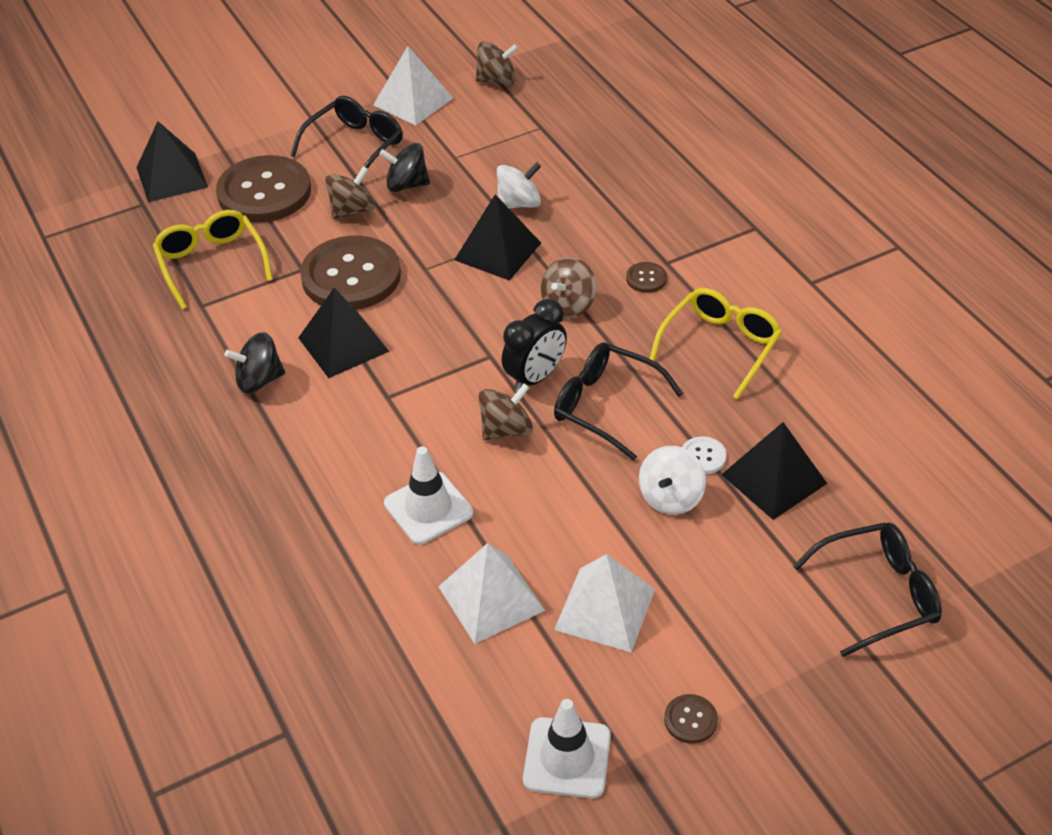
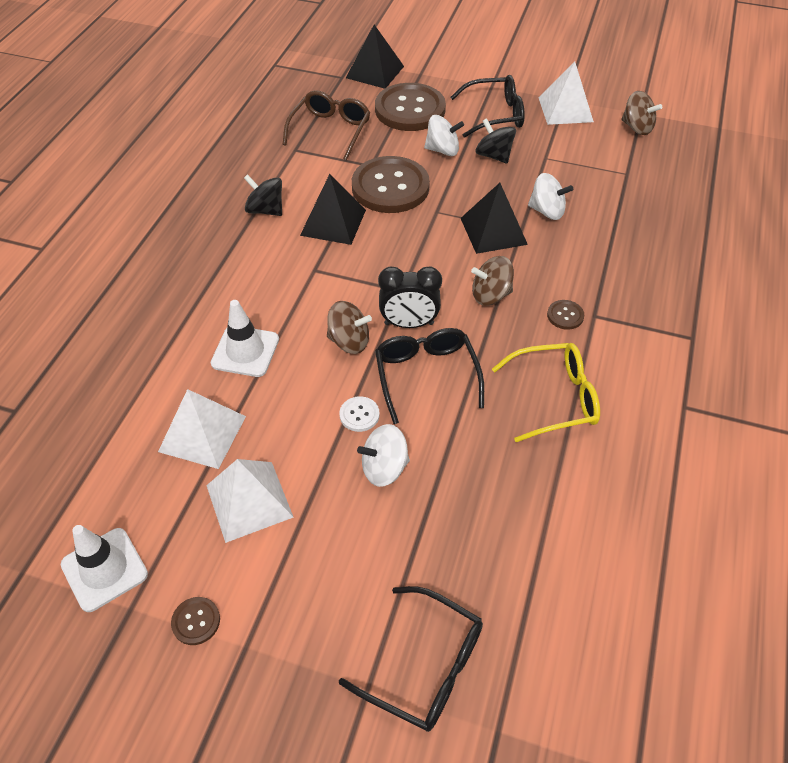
camera: 45 degrees right, 5 degrees up
yellow glasses [153,210,273,309] -> brown glasses [282,90,370,160]
brown spinning top [325,166,375,219] -> white spinning top [424,115,464,156]
white button [682,437,727,474] -> white button moved to [339,396,380,432]
black pyramid [721,422,827,520] -> none

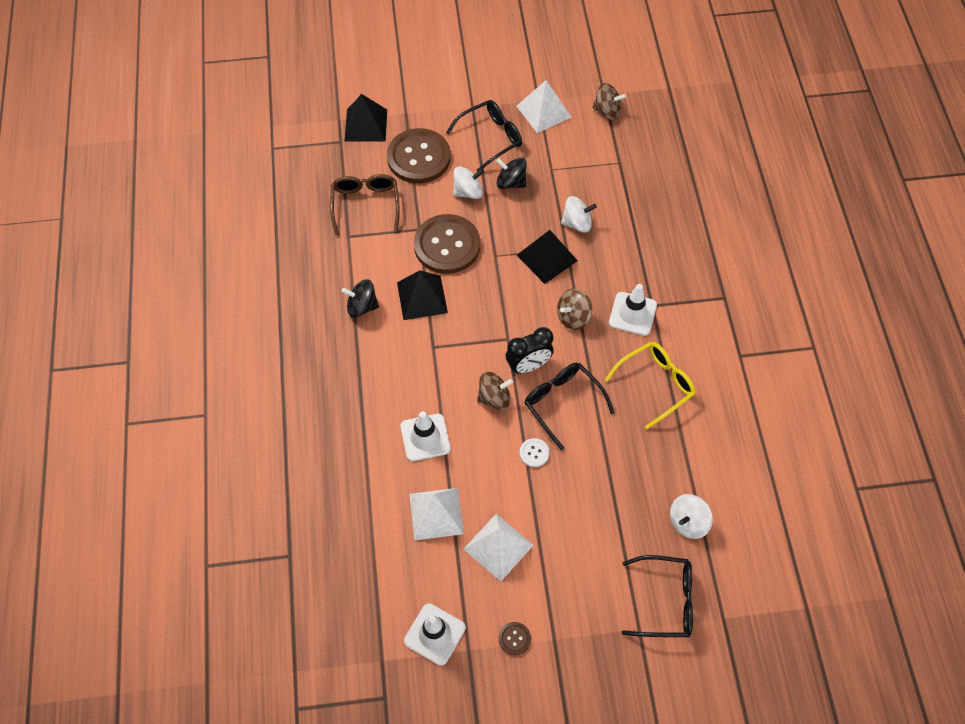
camera: 25 degrees left, 10 degrees up
white spinning top [357,424,410,487] -> white spinning top moved to [670,494,713,539]
brown button [547,300,584,330] -> white traffic cone [609,284,657,336]

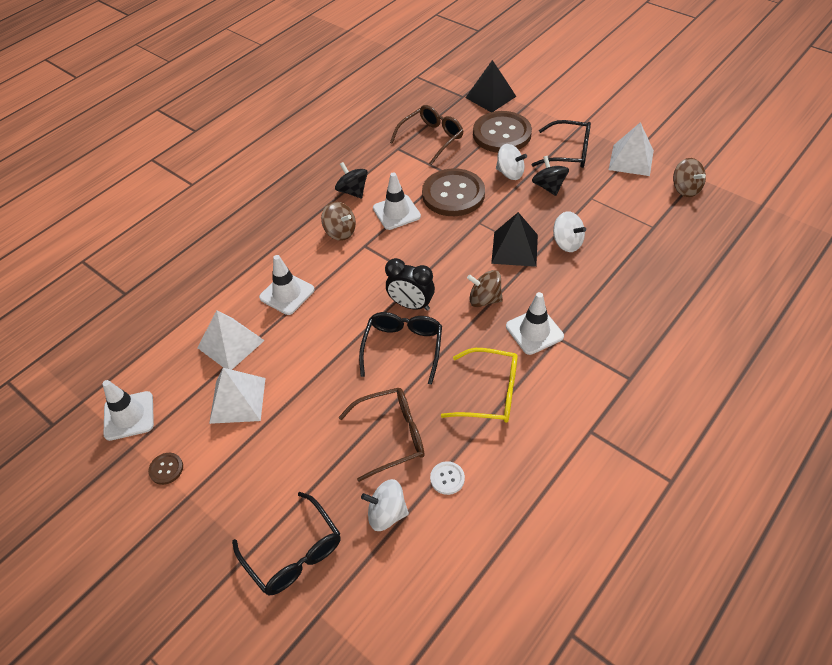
camera: 50 degrees right, 10 degrees down
black pyramid [397,270,448,320] -> white traffic cone [373,172,421,230]
brown spinning top [477,371,513,410] -> brown spinning top moved to [321,201,356,241]
white button [520,438,549,467] -> white button moved to [430,461,465,495]
none -> brown glasses [339,388,424,482]

